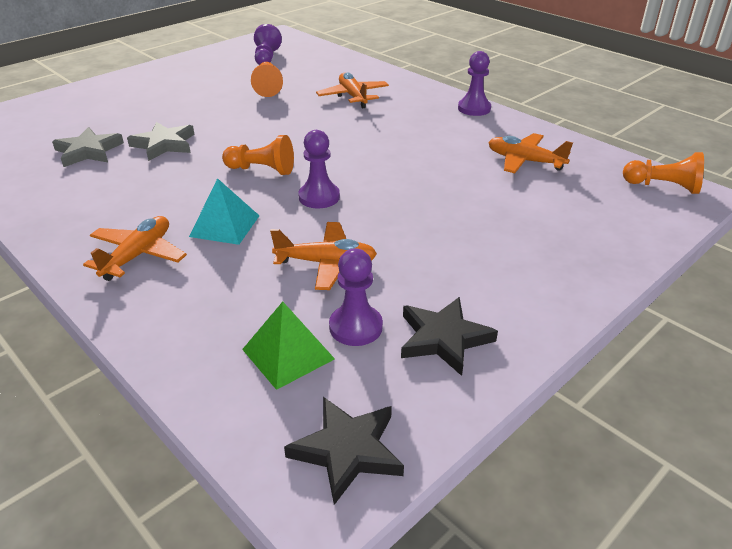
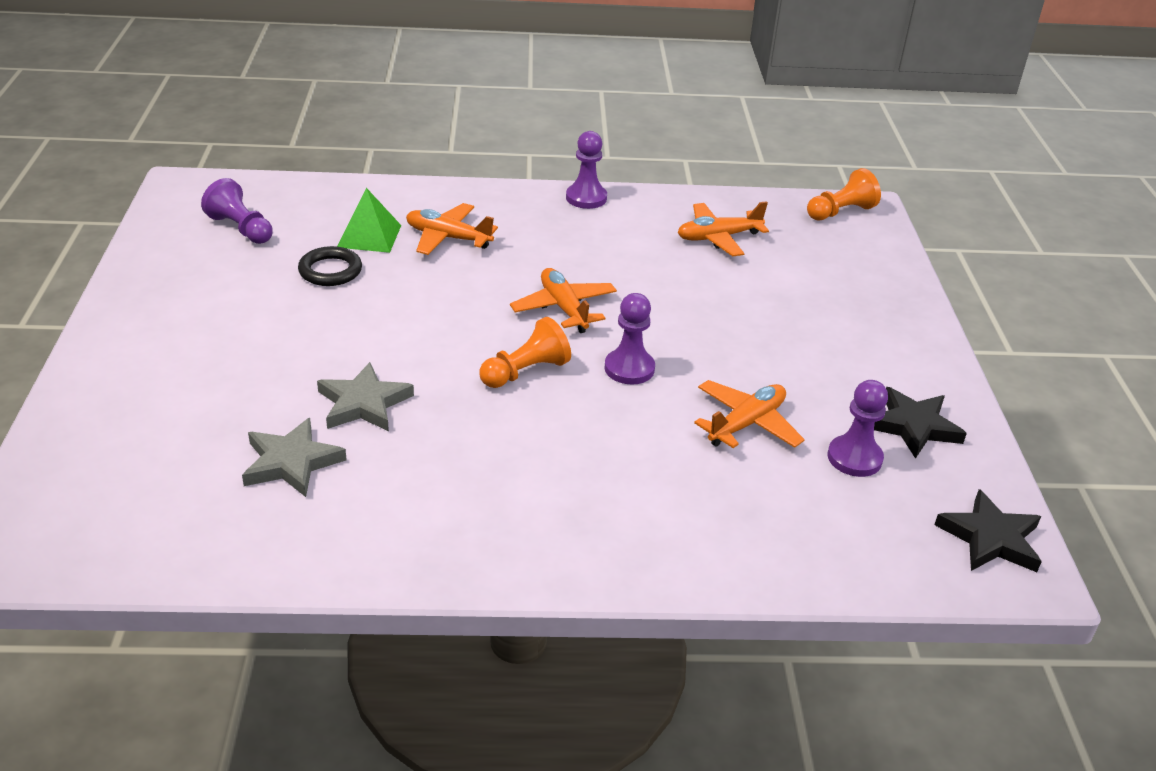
camera: 50 degrees left, 0 degrees up
orange plane [83,216,187,281] -> orange plane moved to [510,268,617,333]
turquoise pyramid [189,178,259,245] -> none
green pyramid [242,302,335,390] -> green pyramid moved to [337,188,401,253]
orange pawn [251,62,283,97] -> black ring [298,246,362,286]

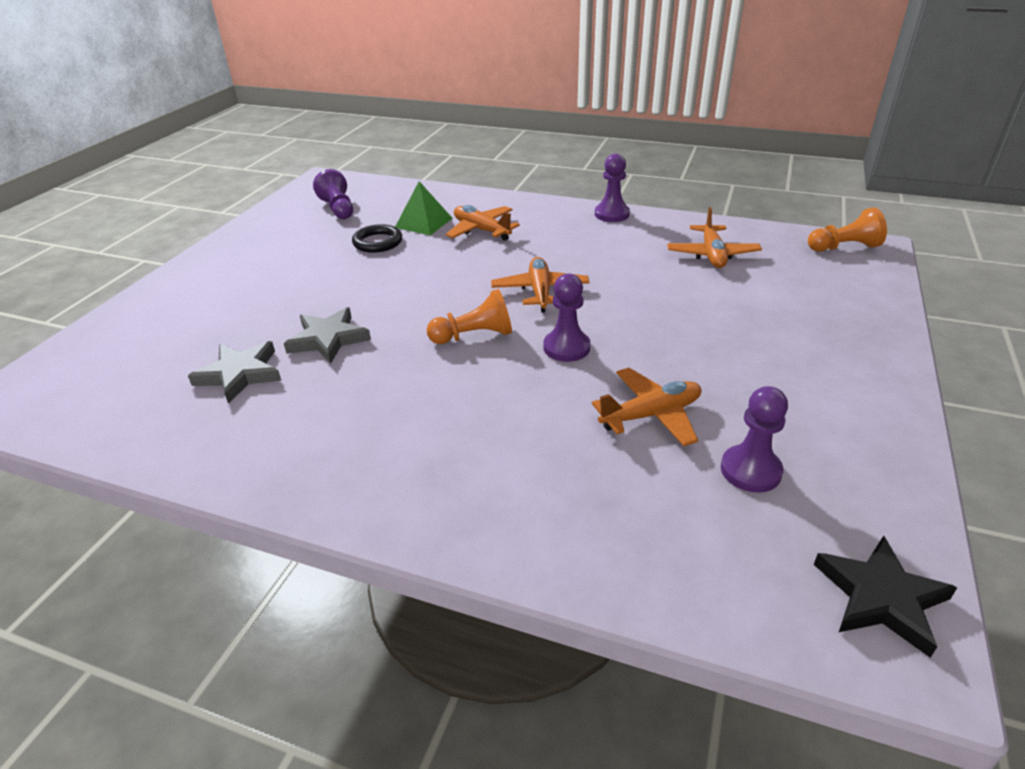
camera: 25 degrees right, 0 degrees up
orange plane [678,201,769,256] -> orange plane turned 90 degrees counterclockwise [667,207,762,268]
black star [874,387,967,459] -> none

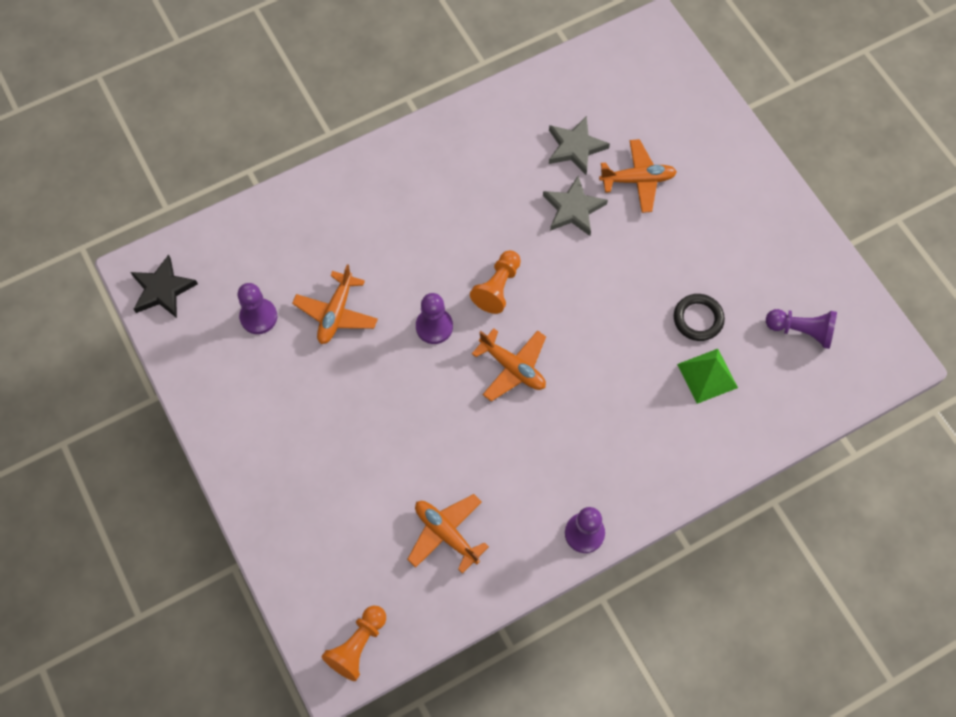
camera: 130 degrees right, 30 degrees up
orange plane [446,205,520,241] -> orange plane moved to [599,139,677,213]

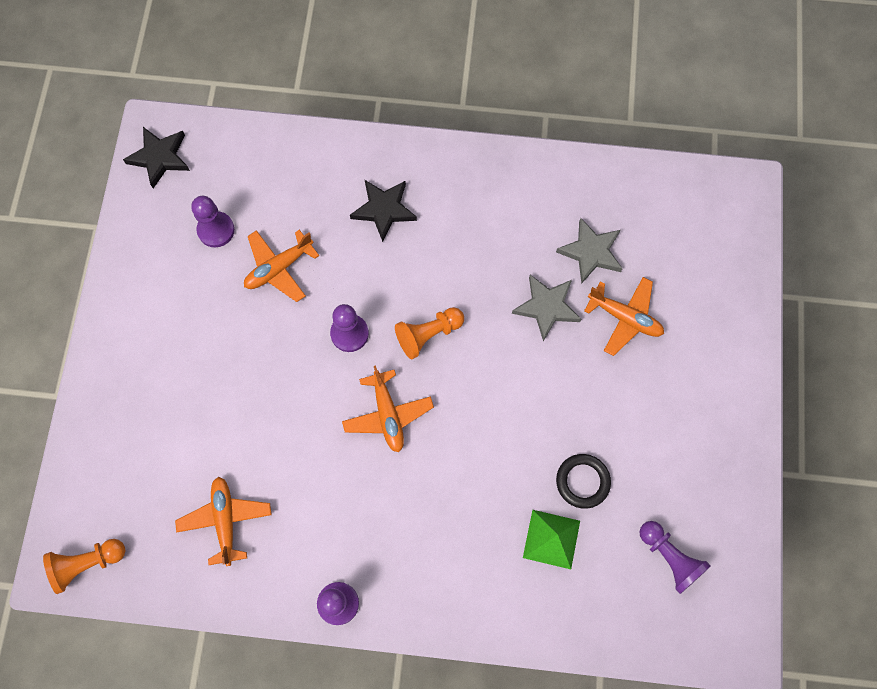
camera: 35 degrees right, 5 degrees up
none -> black star [350,180,417,242]

